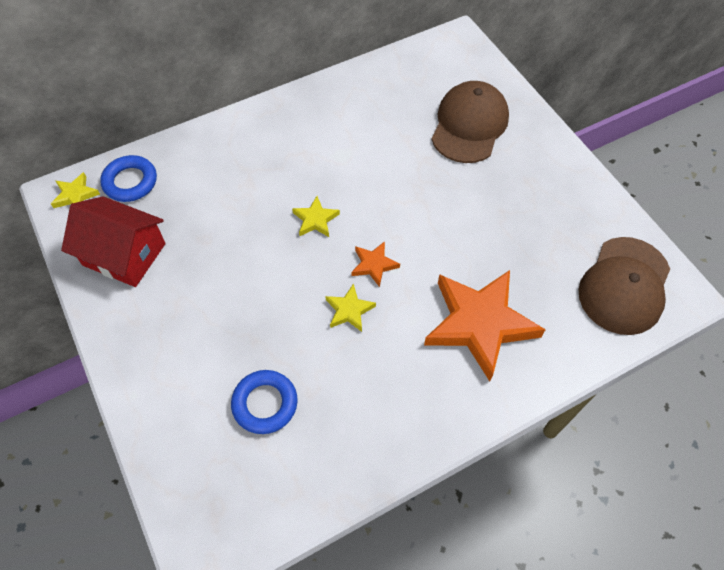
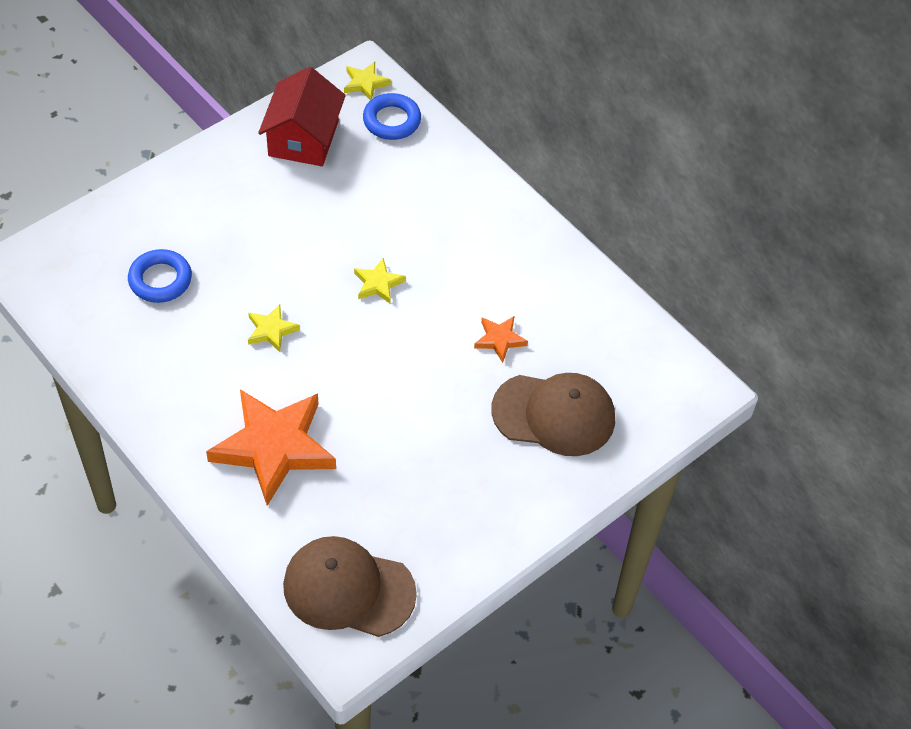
camera: 75 degrees right, 5 degrees down
orange star [351,241,400,287] -> orange star moved to [474,316,528,363]

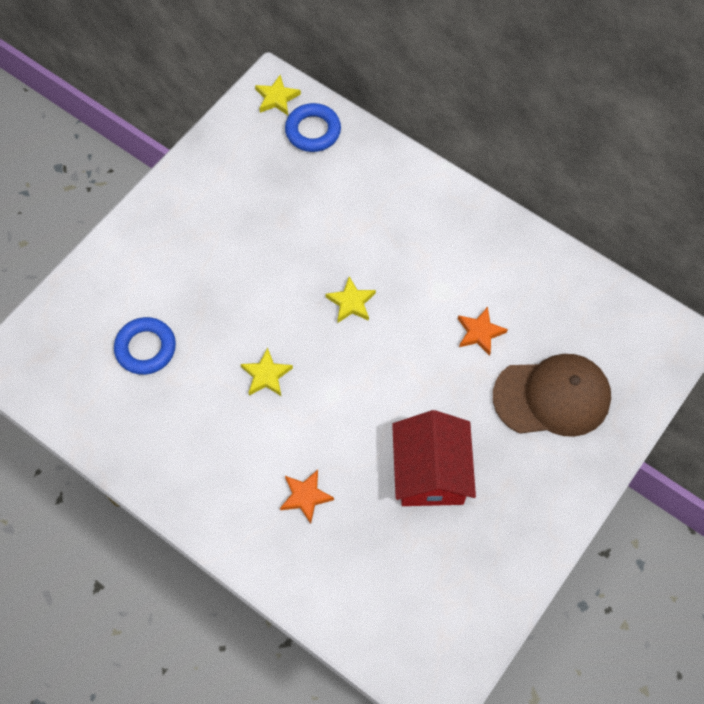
camera: 10 degrees left, 10 degrees up
orange star [206,389,336,506] -> orange star [280,470,334,524], size x0.44
red house [258,67,346,166] -> red house moved to [392,410,476,506]
brown cap [283,536,417,637] -> none

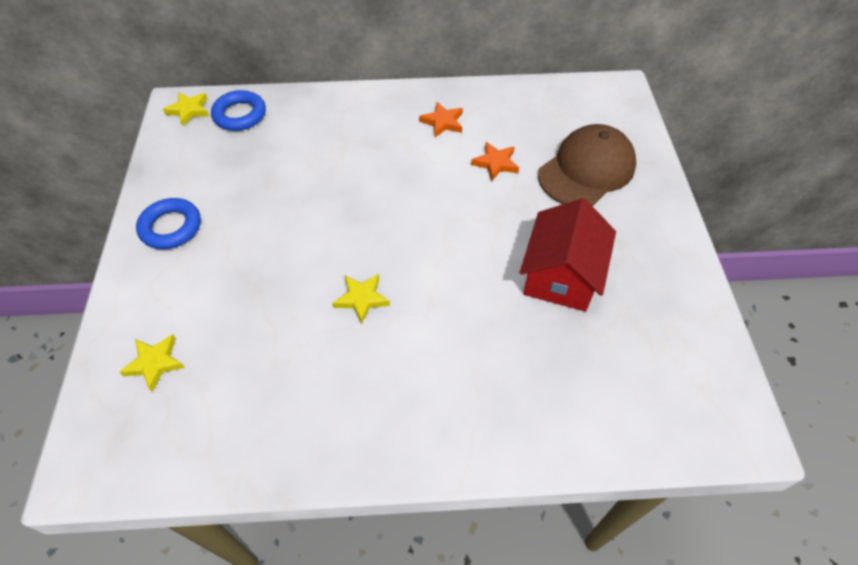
camera: 40 degrees left, 10 degrees down
blue ring [114,317,176,375] -> blue ring moved to [136,198,201,249]
orange star [280,470,334,524] -> orange star moved to [419,102,463,137]
yellow star [326,276,376,323] -> yellow star moved to [120,334,185,392]
red house [392,410,476,506] -> red house turned 60 degrees clockwise [520,198,616,312]

